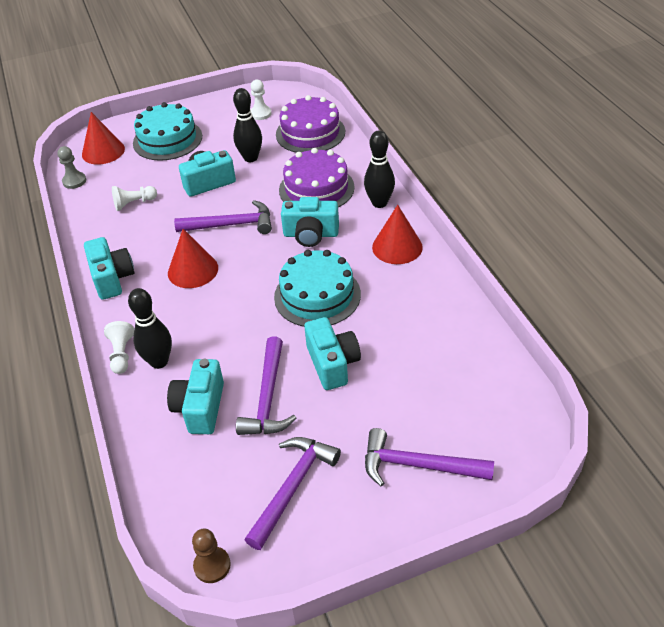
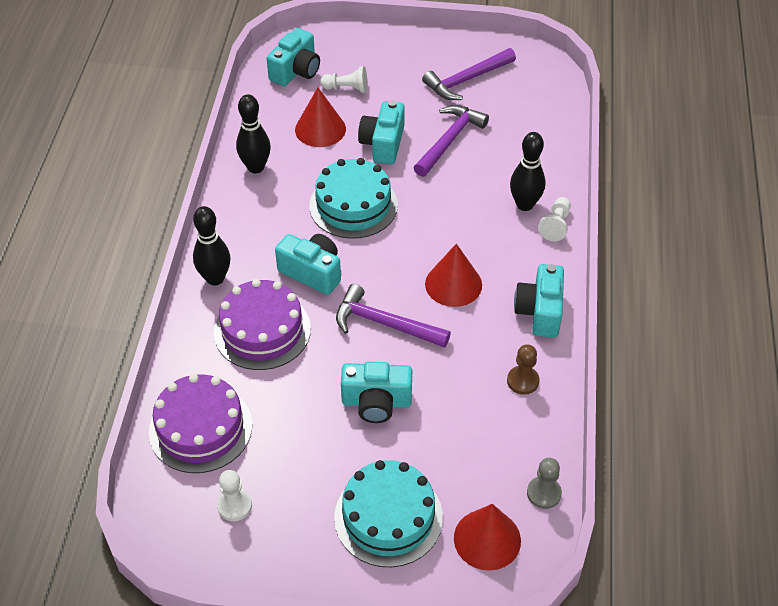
camera: 155 degrees left, 5 degrees up
white pawn [112,186,157,211] -> white pawn moved to [320,66,367,93]
turquoise camera [167,359,224,434] -> turquoise camera moved to [267,28,320,86]
brown pawn [192,529,231,583] -> brown pawn moved to [507,344,539,395]
black bowling pin [233,88,262,162] -> black bowling pin moved to [236,94,271,173]
purple hammer [365,428,494,486] -> none
red cone [372,205,423,264] -> red cone moved to [295,88,346,147]

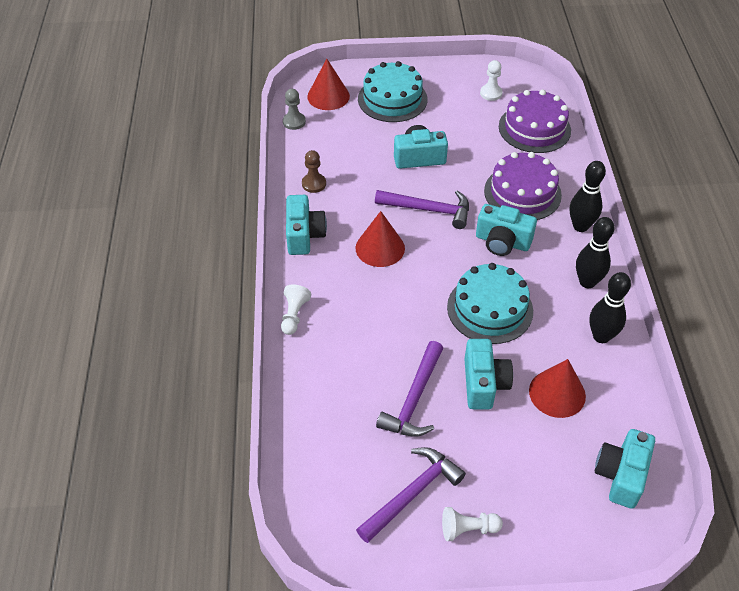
camera: 170 degrees right, 0 degrees up
white pawn [320,66,367,93] -> white pawn moved to [442,507,503,541]
black bowling pin [510,132,545,211] -> black bowling pin moved to [576,217,614,288]

